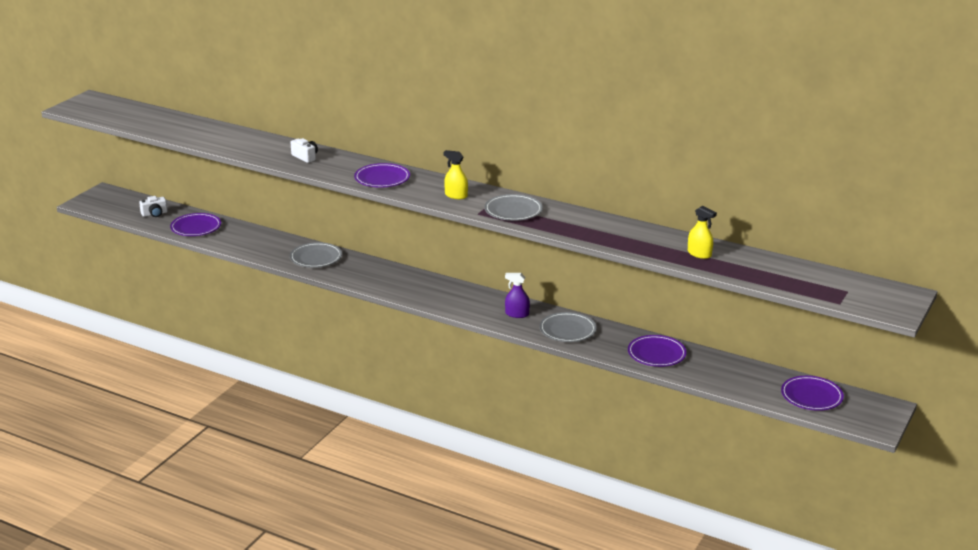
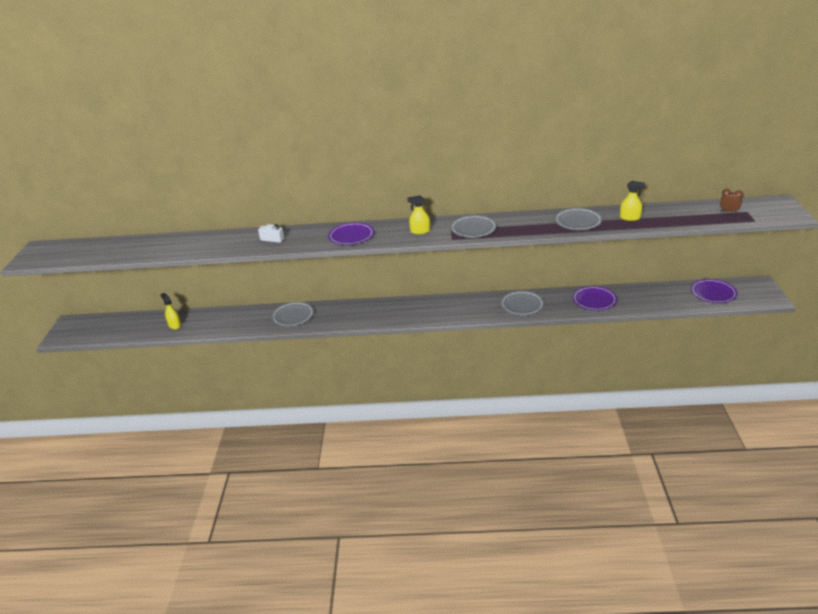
camera: 25 degrees left, 5 degrees up
white camera [139,196,168,217] -> none
purple plate [170,213,221,236] -> yellow spray bottle [160,293,181,329]
purple spray bottle [505,273,530,318] -> none
none -> grey plate [555,208,602,230]
none -> brown clock [720,189,743,213]

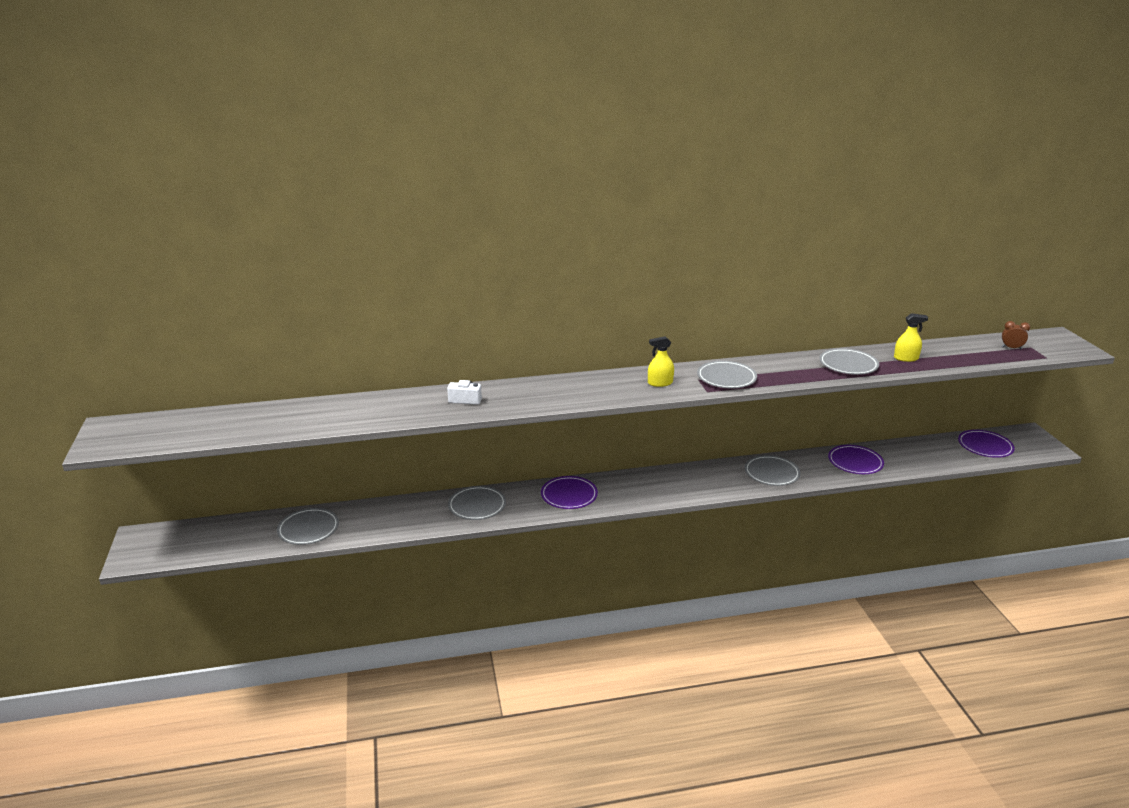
camera: 15 degrees left, 5 degrees down
yellow spray bottle [160,293,181,329] -> grey plate [277,508,339,545]
purple plate [328,223,374,245] -> purple plate moved to [541,476,598,509]

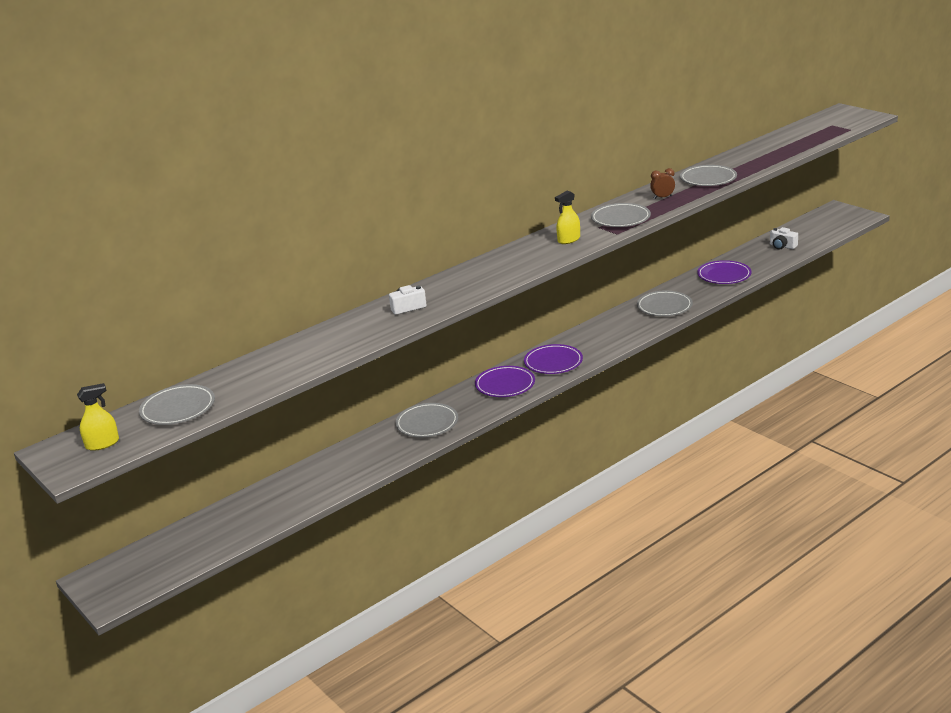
camera: 25 degrees left, 0 degrees up
grey plate [277,508,339,545] -> grey plate moved to [139,384,215,425]
yellow spray bottle [894,313,928,362] -> yellow spray bottle moved to [77,383,119,451]
purple plate [958,430,1015,458] -> purple plate moved to [524,344,583,374]
brown clock [1002,321,1030,349] -> brown clock moved to [650,168,675,199]
none -> white camera [770,227,798,249]

